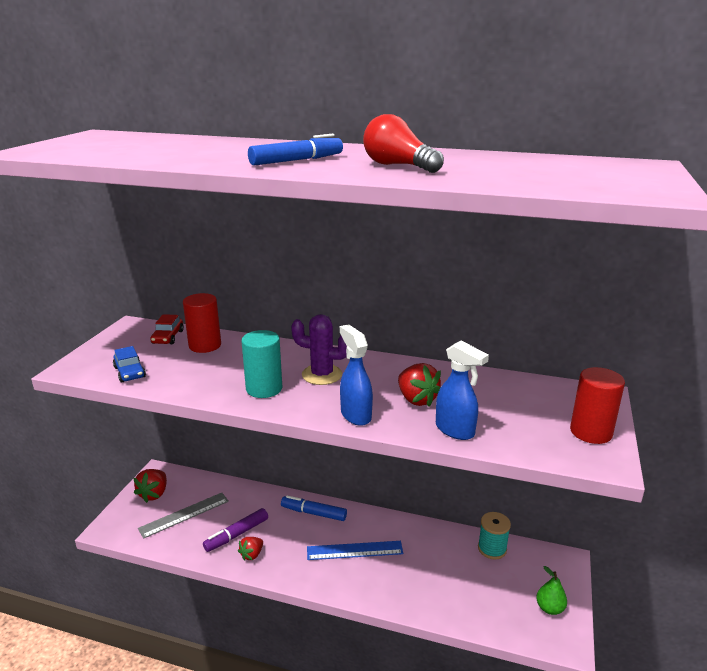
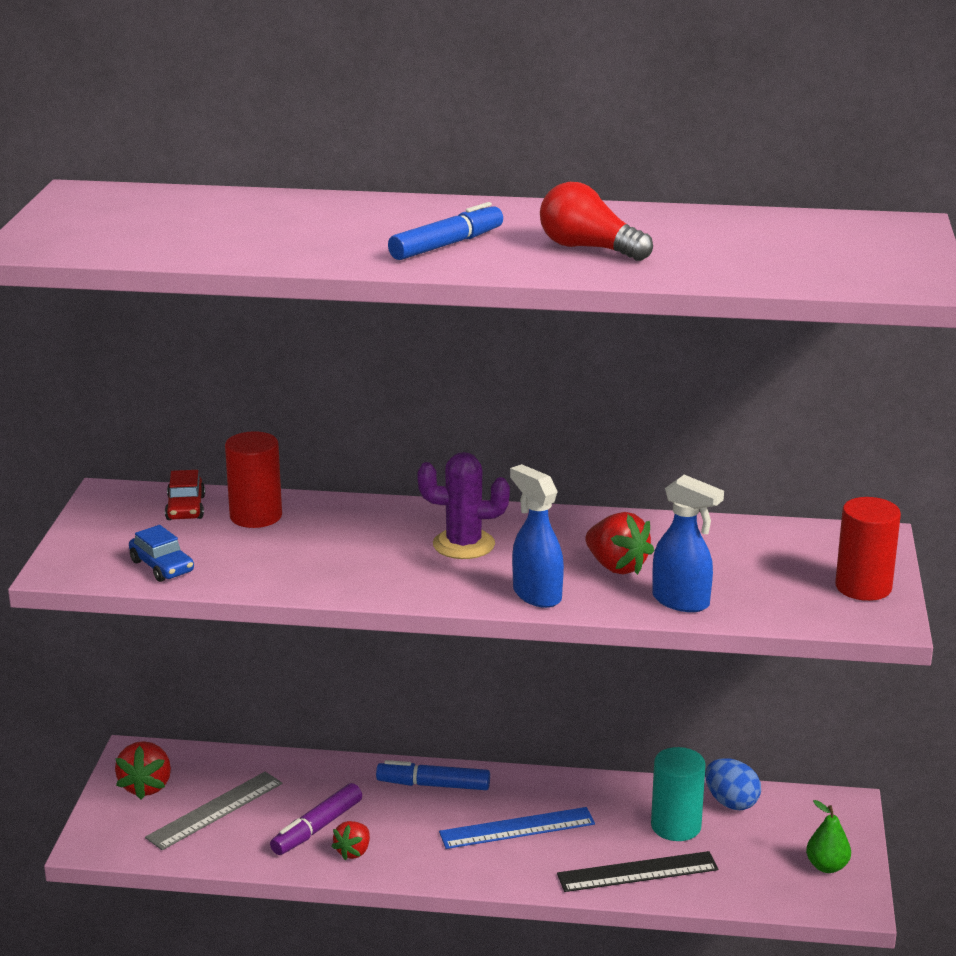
camera: 10 degrees left, 0 degrees up
turquoise cylinder [241,330,282,398] -> turquoise cylinder moved to [651,747,706,841]
turquoise spool [478,512,511,560] -> blue egg [705,758,761,810]
none -> black ruler [557,851,718,892]

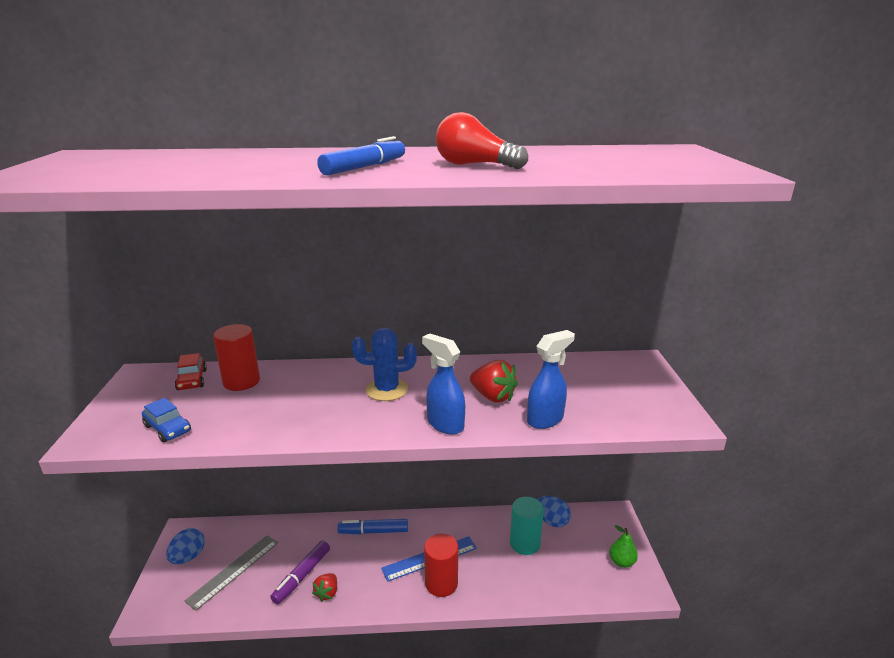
camera: 10 degrees left, 0 degrees up
red strawberry [115,741,171,800] -> blue egg [166,528,205,564]
purple cactus [417,452,510,559] -> blue cactus [352,327,417,401]
black ruler [557,851,718,892] -> none
blue spray bottle [652,475,724,612] -> blue spray bottle turned 60 degrees counterclockwise [527,330,575,429]
red cylinder [835,497,901,601] -> red cylinder moved to [424,533,458,597]

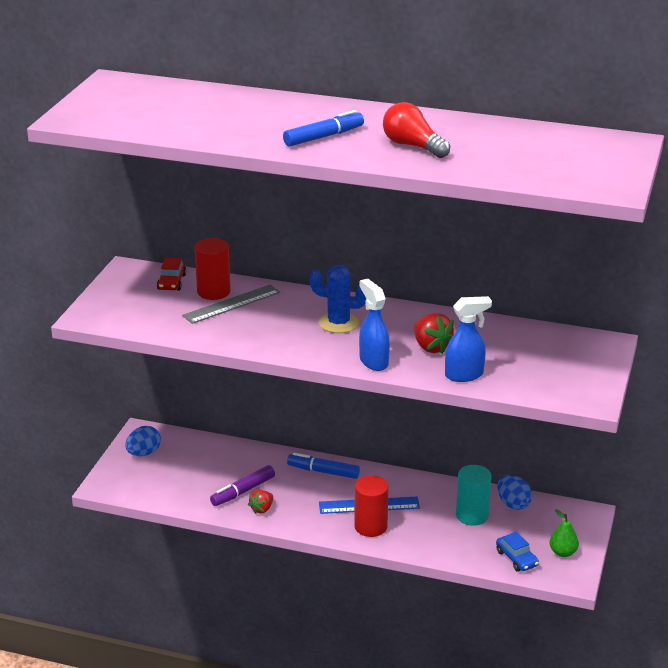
camera: 20 degrees right, 5 degrees up
blue car [142,398,191,442] -> blue car moved to [496,532,539,572]
grey ruler [184,535,278,611] -> grey ruler moved to [182,285,280,324]

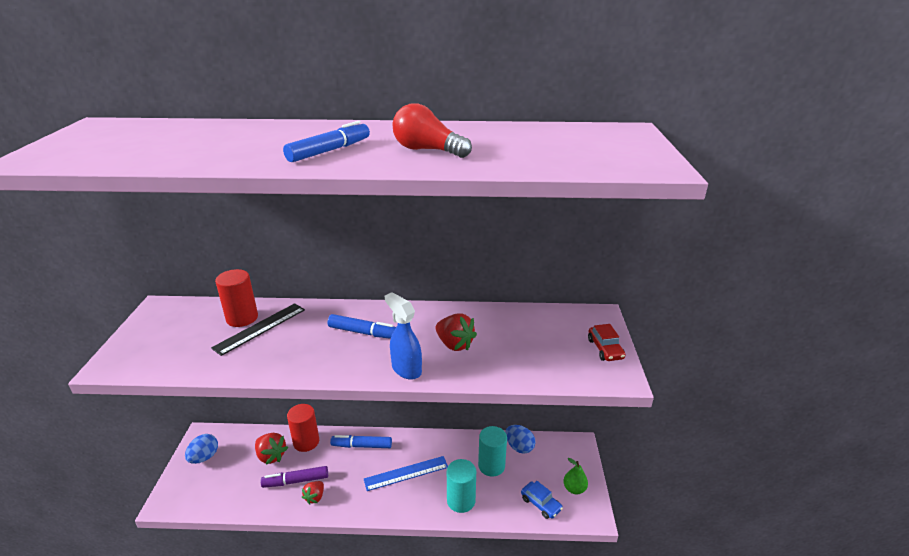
camera: 15 degrees left, 0 degrees up
red car [157,258,186,291] -> red car moved to [588,324,625,361]
grey ruler [182,285,280,324] -> black ruler [211,303,305,356]
purple marker [210,465,275,506] -> purple marker turned 45 degrees clockwise [261,466,328,488]
blue cactus [310,265,366,333] -> blue marker [328,314,396,339]
red cylinder [354,475,388,537] -> red cylinder moved to [287,404,319,452]
blue spray bottle [445,296,492,382] -> none
none -> red strawberry [255,433,288,465]
none -> turquoise cylinder [447,459,476,513]

